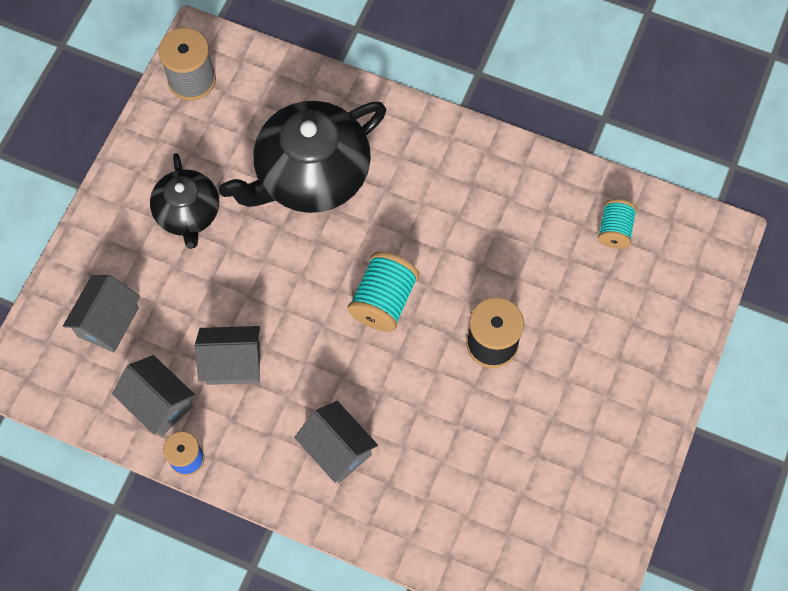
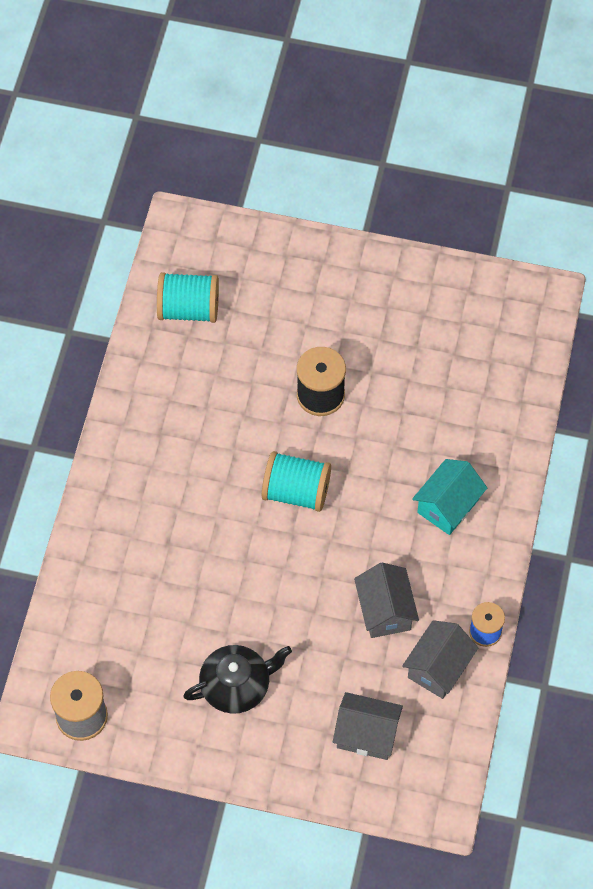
camera: 100 degrees left, 5 degrees down
black teapot [219,101,386,213] -> none
grey house [294,401,378,484] -> turquoise house [412,459,487,535]
turquoise spool [598,199,637,249] -> turquoise spool [157,272,219,323], size x1.56

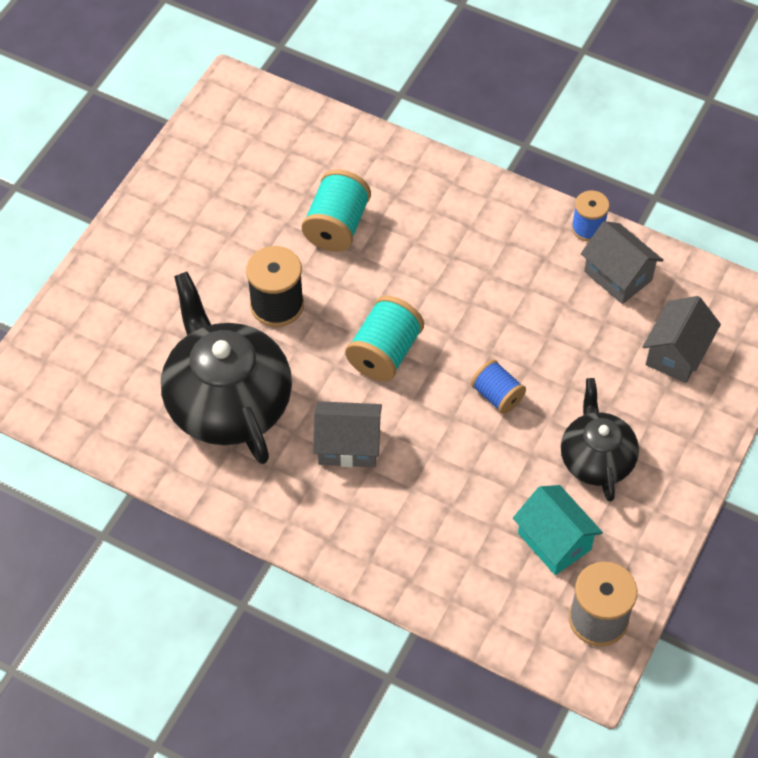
camera: 75 degrees left, 5 degrees down
turquoise spool [157,272,219,323] -> turquoise spool moved to [301,169,371,252]
grey house [354,563,419,638] -> grey house moved to [313,401,382,467]
turquoise house [412,459,487,535] -> turquoise house moved to [513,485,603,575]
none -> black teapot [161,272,292,464]
none -> blue spool [471,360,526,414]

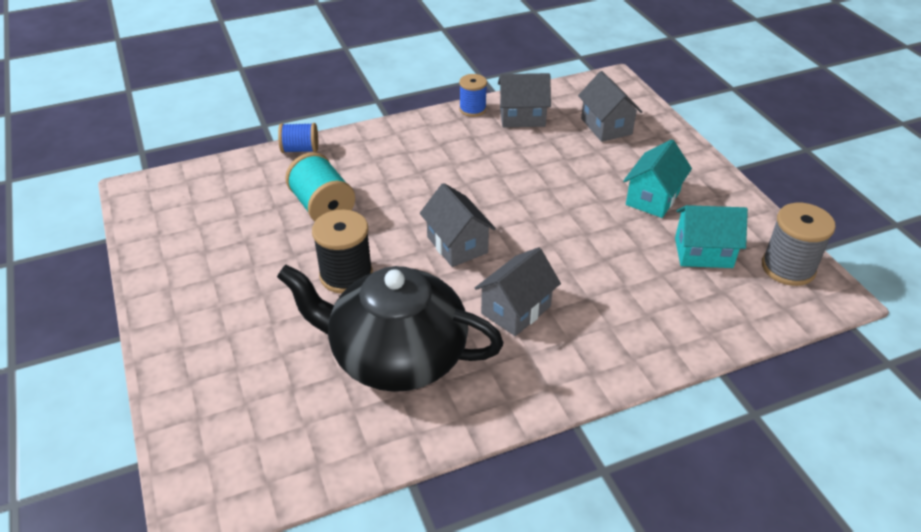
camera: 50 degrees left, 15 degrees down
turquoise spool [345,296,424,381] -> grey house [420,183,496,267]
blue spool [471,360,526,414] -> blue spool moved to [278,123,318,153]
black teapot [561,378,639,502] -> turquoise house [623,139,692,218]

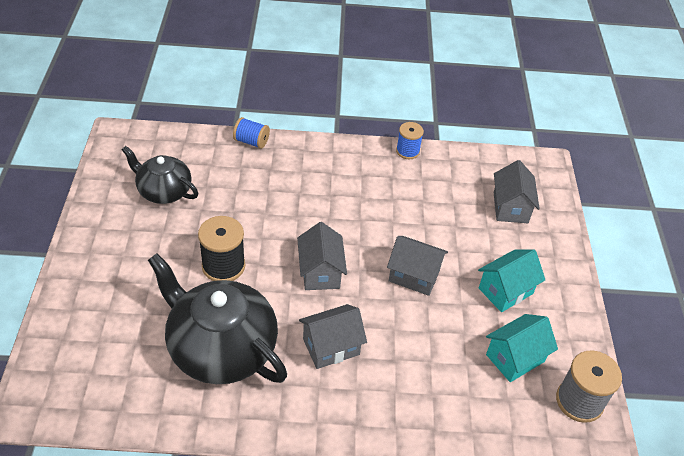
camera: 20 degrees right, 5 degrees up
turquoise spool [285,152,355,221] -> none
grey house [498,73,551,127] -> grey house moved to [387,236,448,296]
turquoise house [675,205,748,268] -> turquoise house turned 60 degrees counterclockwise [486,314,558,382]
none -> black teapot [122,146,198,204]

